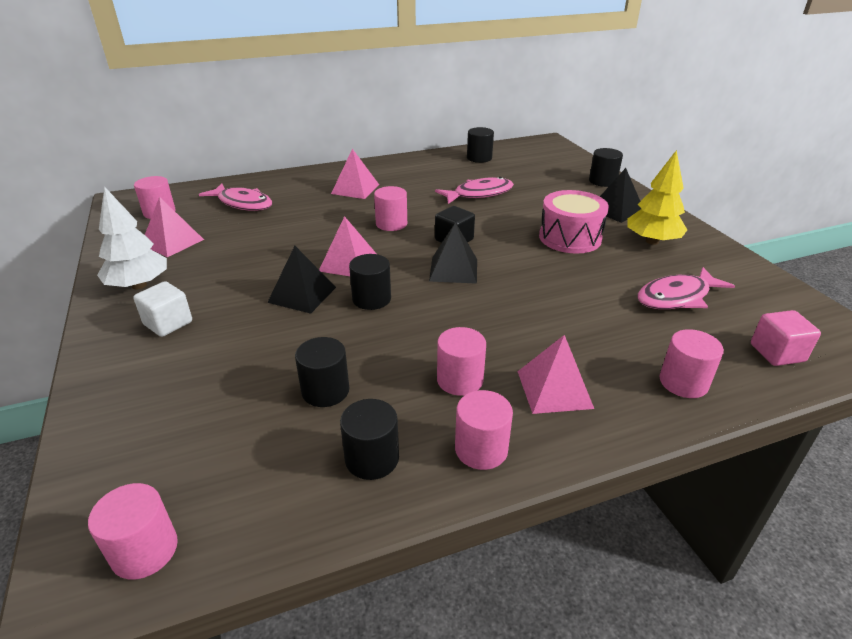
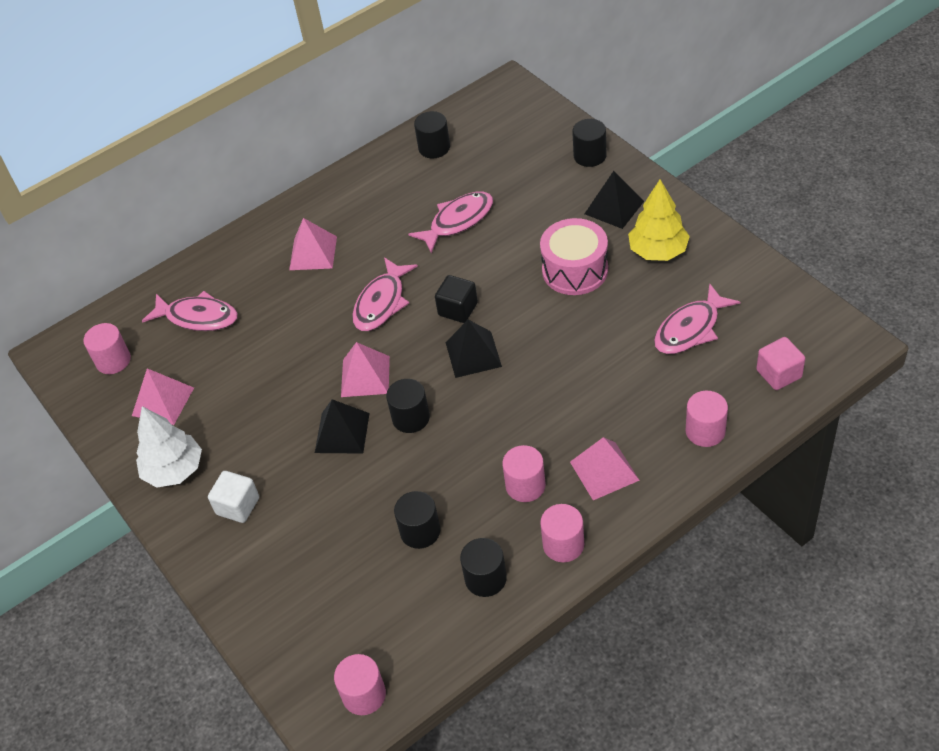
camera: 10 degrees left, 15 degrees up
pink cylinder [374,186,407,231] -> pink fish [352,257,418,331]

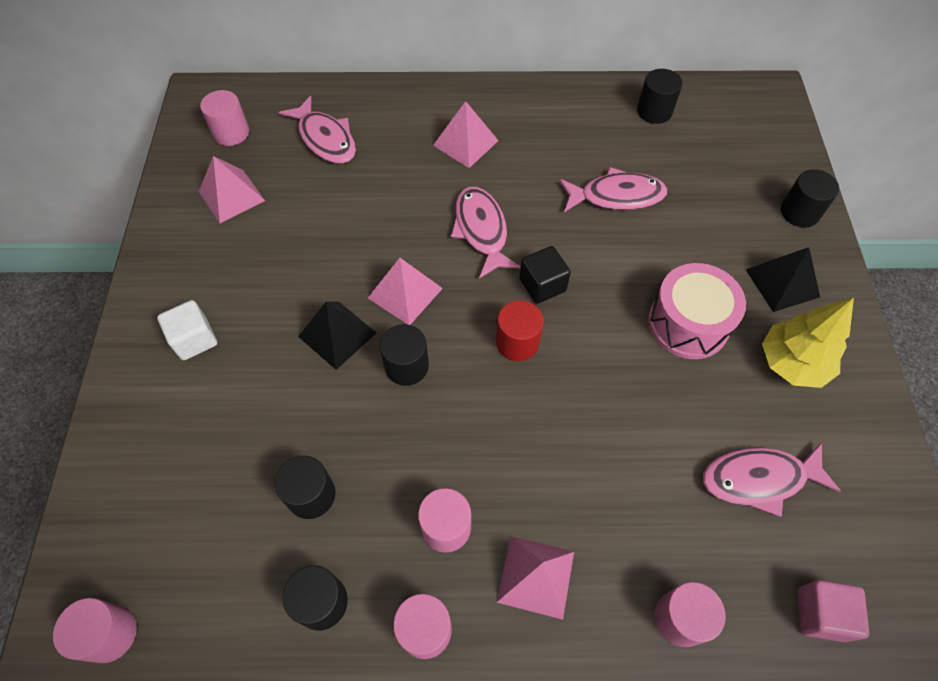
camera: 30 degrees right, 10 degrees up
white tree [136,406,202,488] -> none
pink fish [352,257,418,331] -> pink fish turned 105 degrees clockwise [451,187,521,279]
black pyramid [445,320,502,378] -> red cylinder [496,300,544,361]

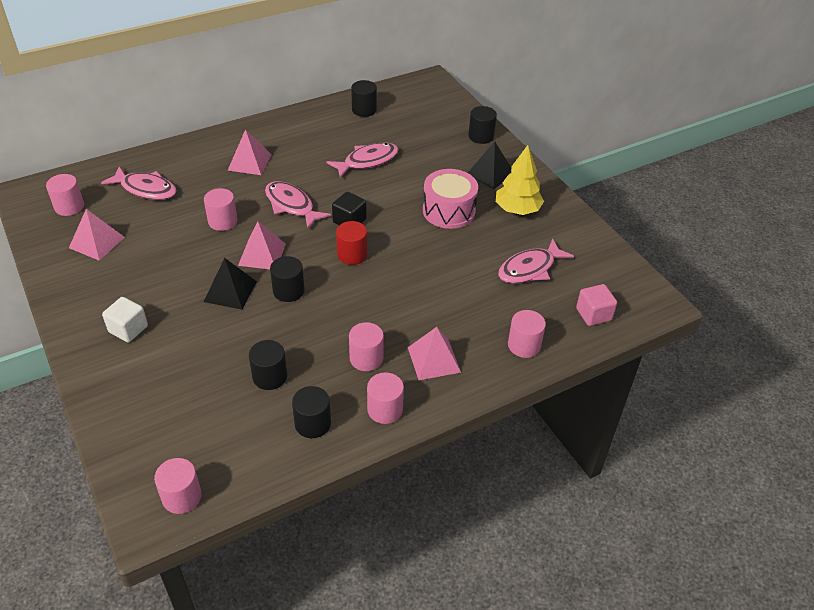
camera: 30 degrees left, 15 degrees down
none -> pink cylinder [204,188,237,231]

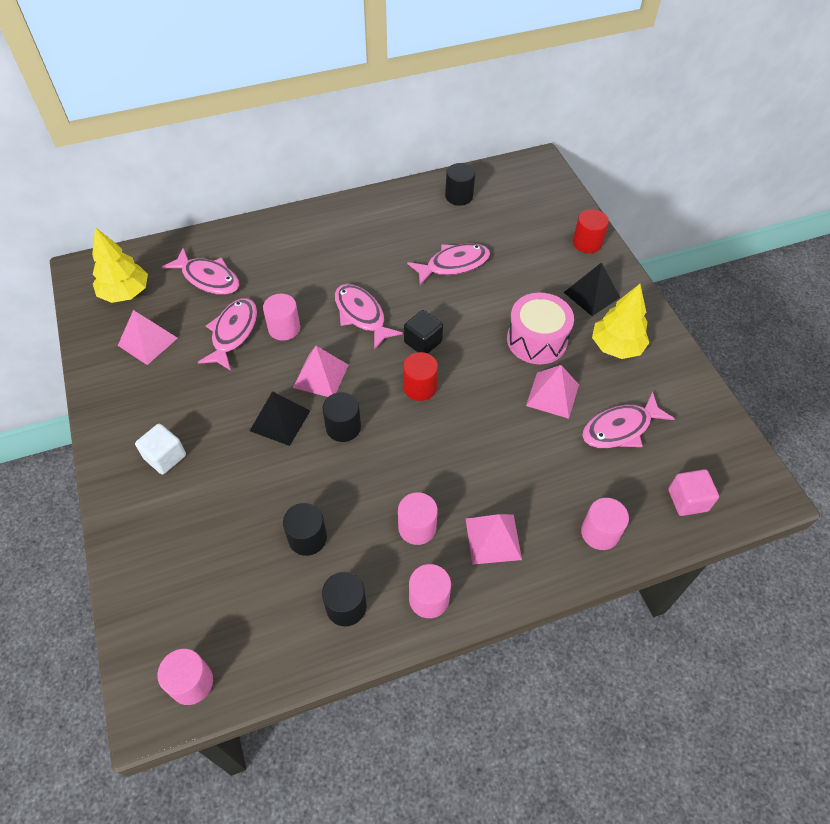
camera: 10 degrees right, 10 degrees up
pink cylinder [46,174,84,216] -> yellow tree [92,227,148,303]
pink pyramid [228,129,272,175] -> pink pyramid moved to [526,365,579,419]
black cylinder [468,106,497,144] -> red cylinder [573,209,609,253]
none -> pink fish [198,298,257,371]

